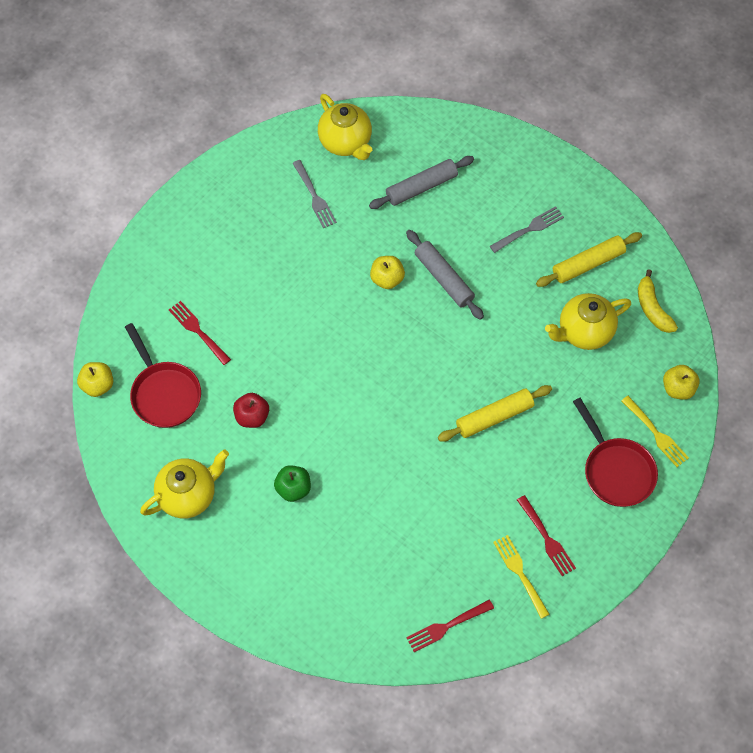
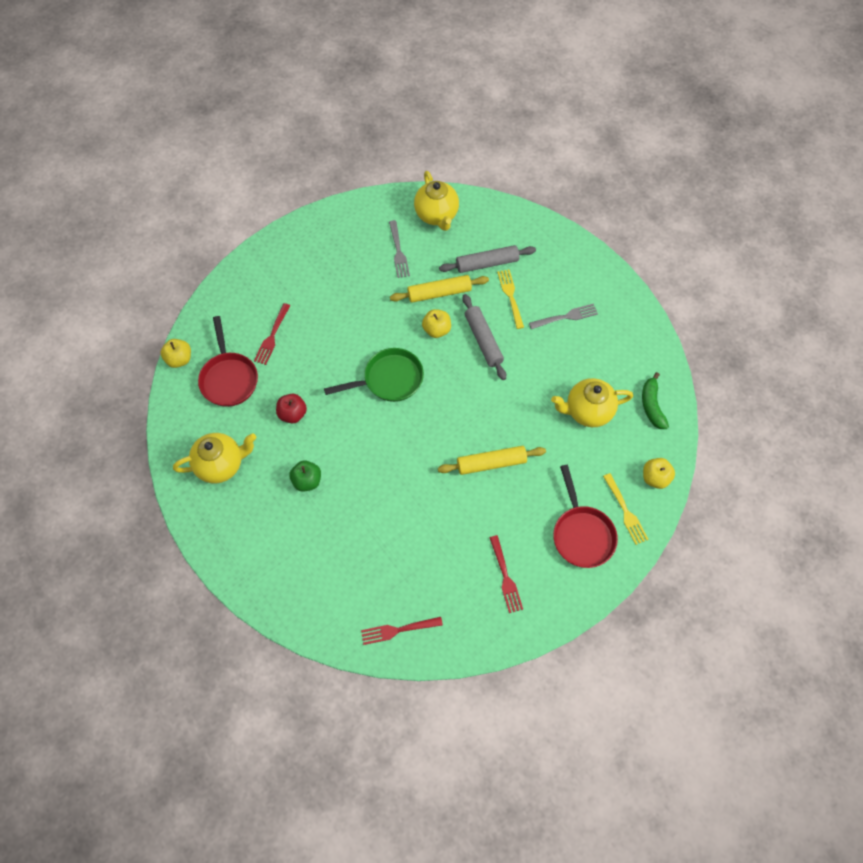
camera: 15 degrees right, 0 degrees up
red fork [169,301,231,365] -> red fork turned 135 degrees counterclockwise [254,303,291,365]
yellow fork [493,535,550,619] -> yellow fork moved to [497,270,524,329]
yellow rolling pin [536,232,642,287] -> yellow rolling pin moved to [390,275,489,303]
yellow banana [638,269,678,333] -> green banana [642,372,669,429]
none -> green pan [324,348,424,402]

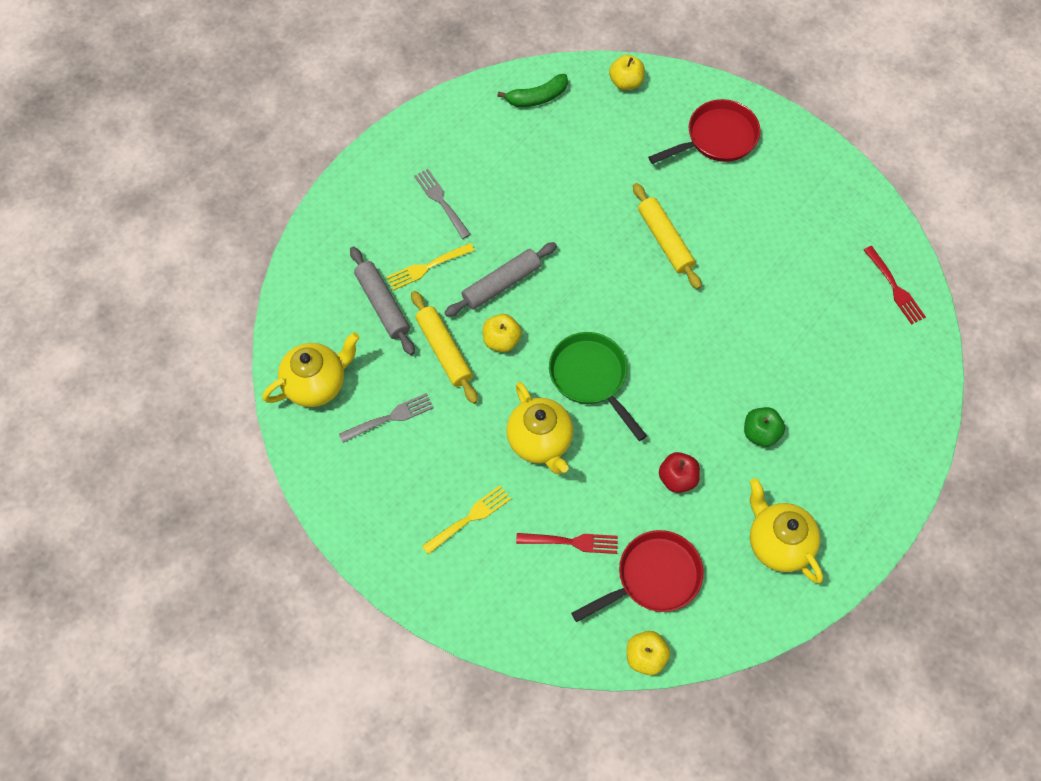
camera: 105 degrees left, 0 degrees up
red fork [489,535,523,613] -> none
yellow teapot [551,378,633,427] -> yellow teapot moved to [506,382,573,474]
yellow fork [603,473,648,545] -> yellow fork moved to [422,486,511,555]

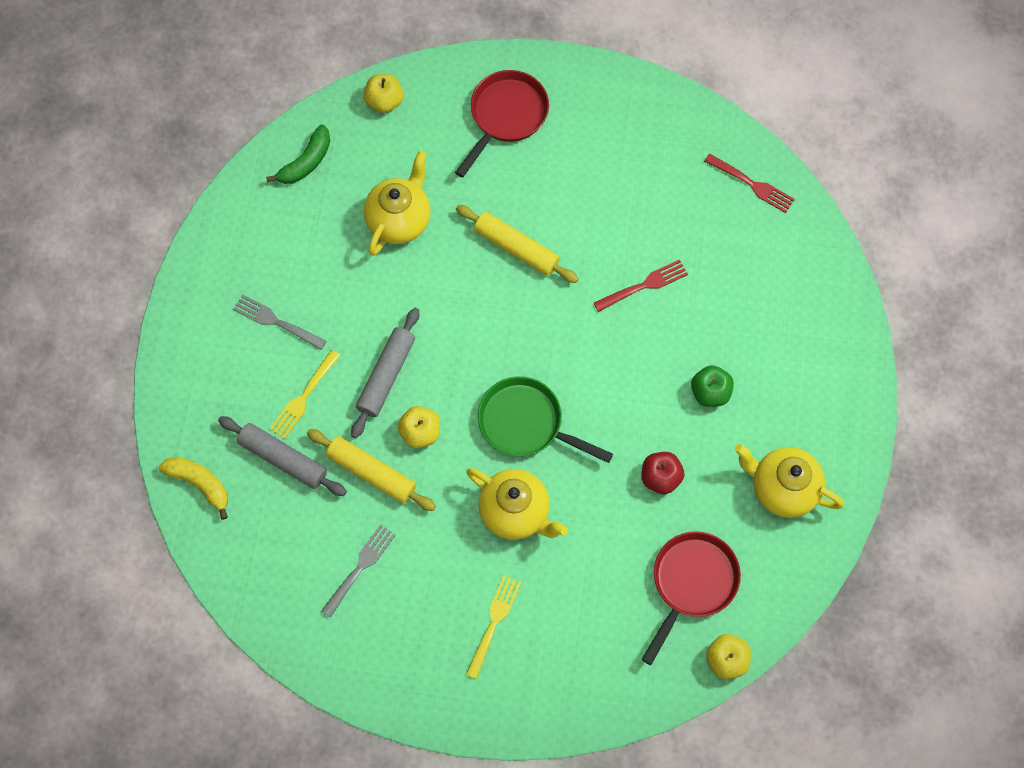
camera: 30 degrees left, 5 degrees up
yellow teapot [262,332,359,407] -> yellow teapot moved to [364,151,431,256]
red fork [516,533,618,554] -> red fork moved to [594,259,688,312]
none -> yellow banana [159,457,228,520]

